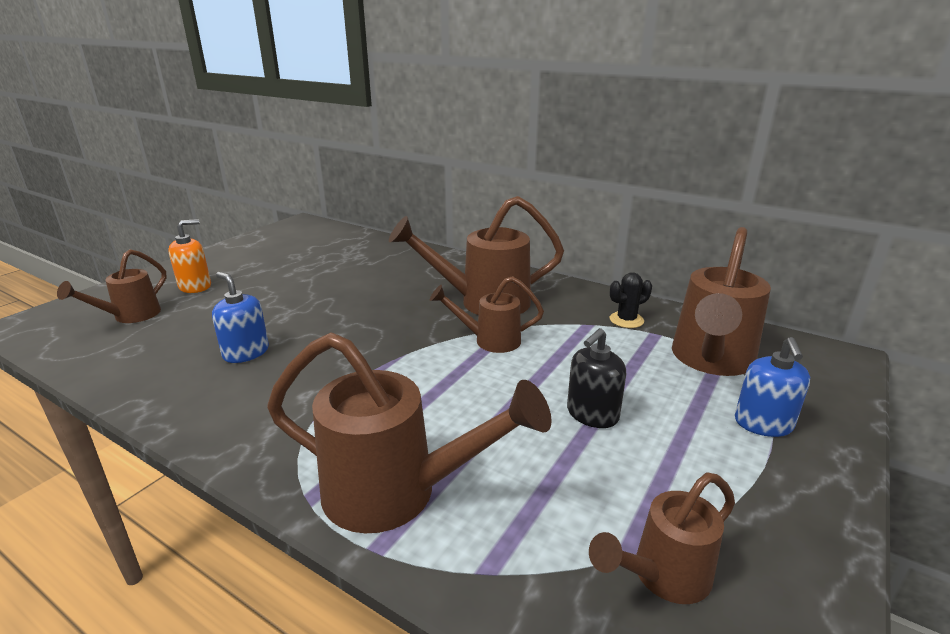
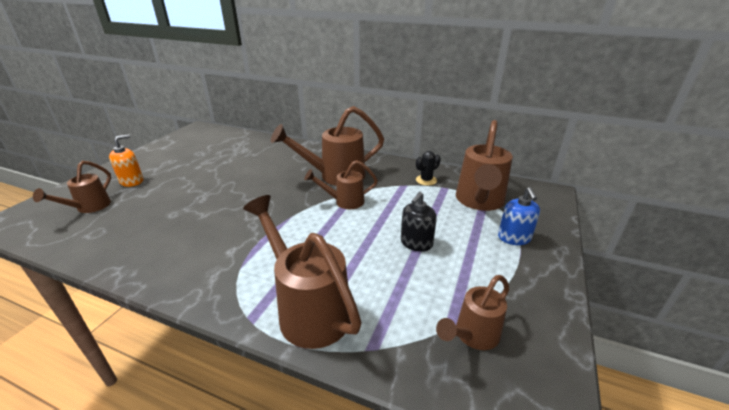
camera: 10 degrees left, 5 degrees up
blue soap dispenser [212,272,269,363] -> none
brown watering can [267,332,552,533] -> brown watering can turned 135 degrees counterclockwise [243,195,362,349]

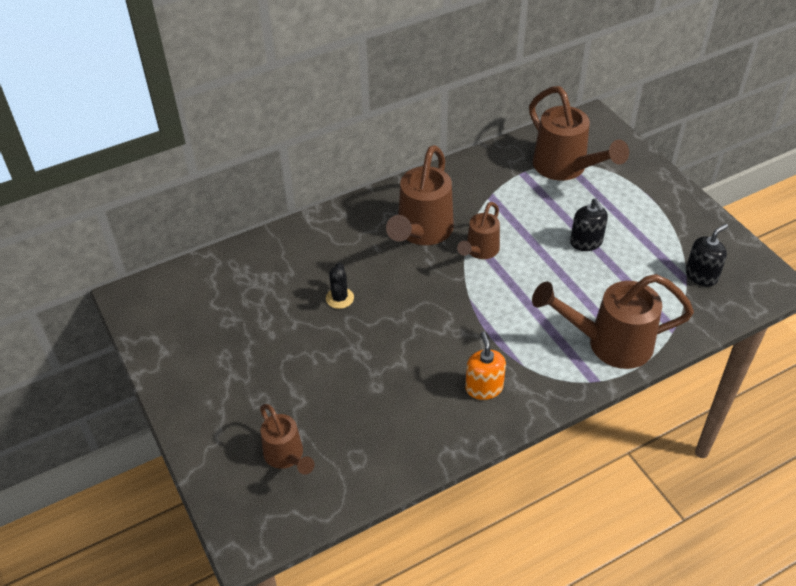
camera: 50 degrees left, 15 degrees up
orange soap dispenser [109,134,143,187] -> orange soap dispenser moved to [465,331,506,400]
black cactus [416,151,441,186] -> black cactus moved to [326,262,354,309]
brown watering can [436,275,509,350] -> black soap dispenser [686,224,728,287]
blue soap dispenser [498,187,540,245] -> none

